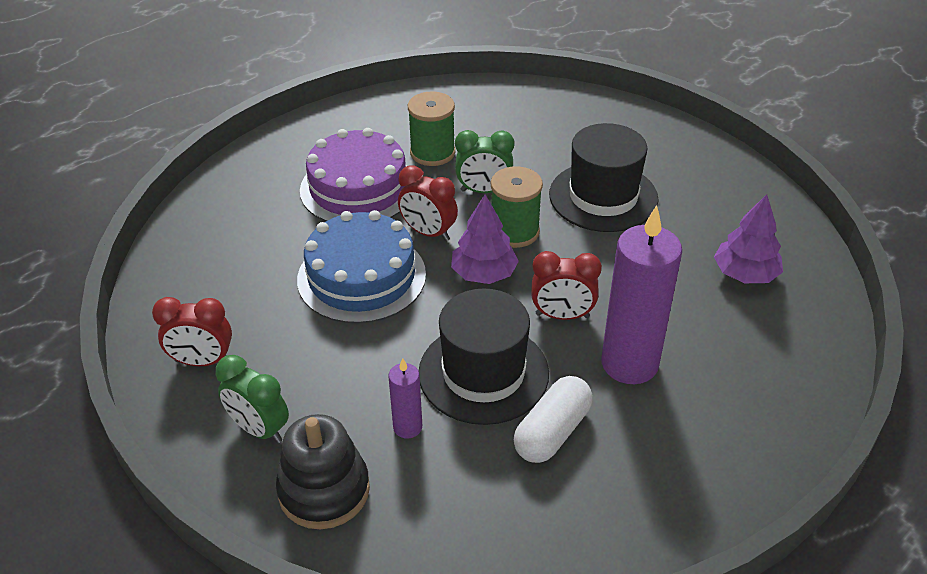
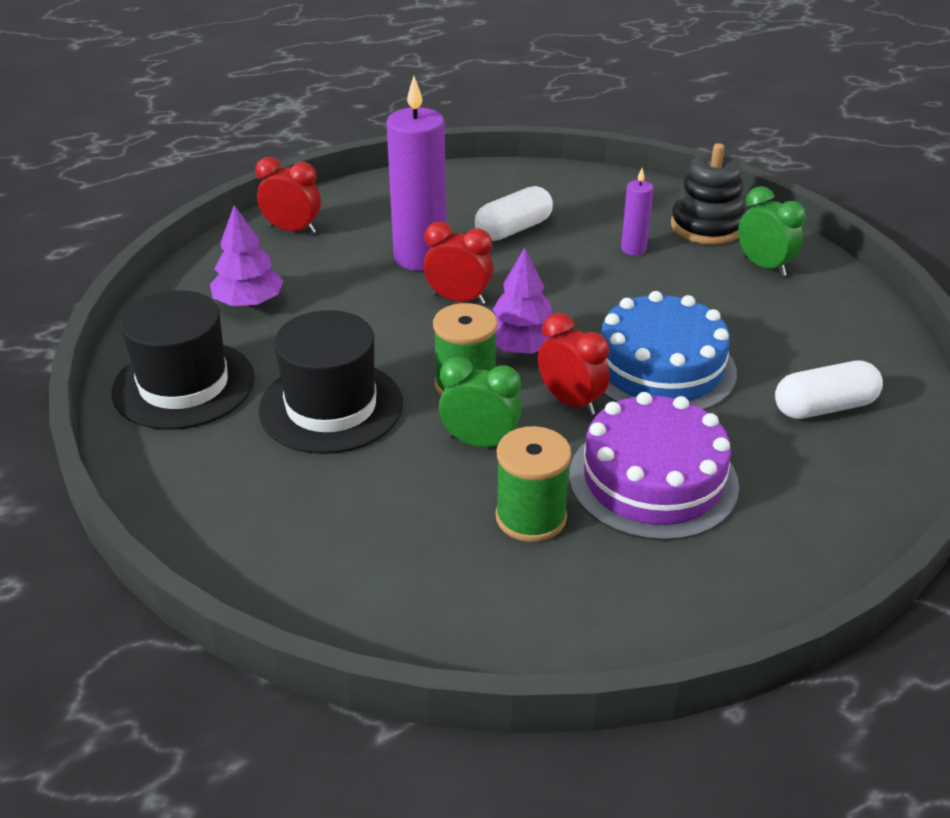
camera: 165 degrees left, 5 degrees down
red clock [152,297,232,366] -> red clock moved to [256,157,321,234]
black hat [419,288,549,425] -> black hat moved to [112,290,255,430]
none -> white capsule [775,360,883,419]

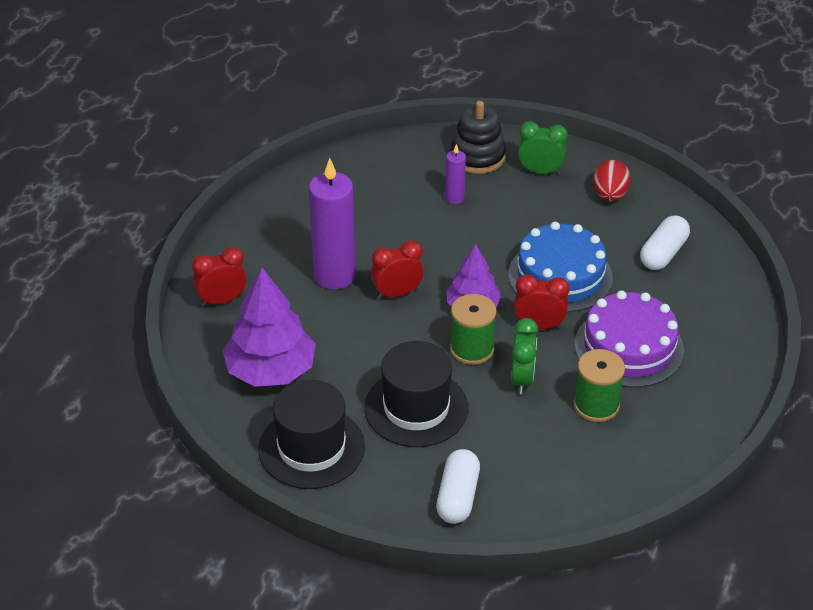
camera: 40 degrees left, 5 degrees up
purple tree [210,205,284,307] -> purple tree [222,268,316,387], size x1.60
green clock [439,357,521,447] -> green clock turned 120 degrees clockwise [511,318,538,395]
white capsule [475,186,553,241] -> white capsule moved to [436,449,480,524]
none -> red egg [593,160,631,201]

